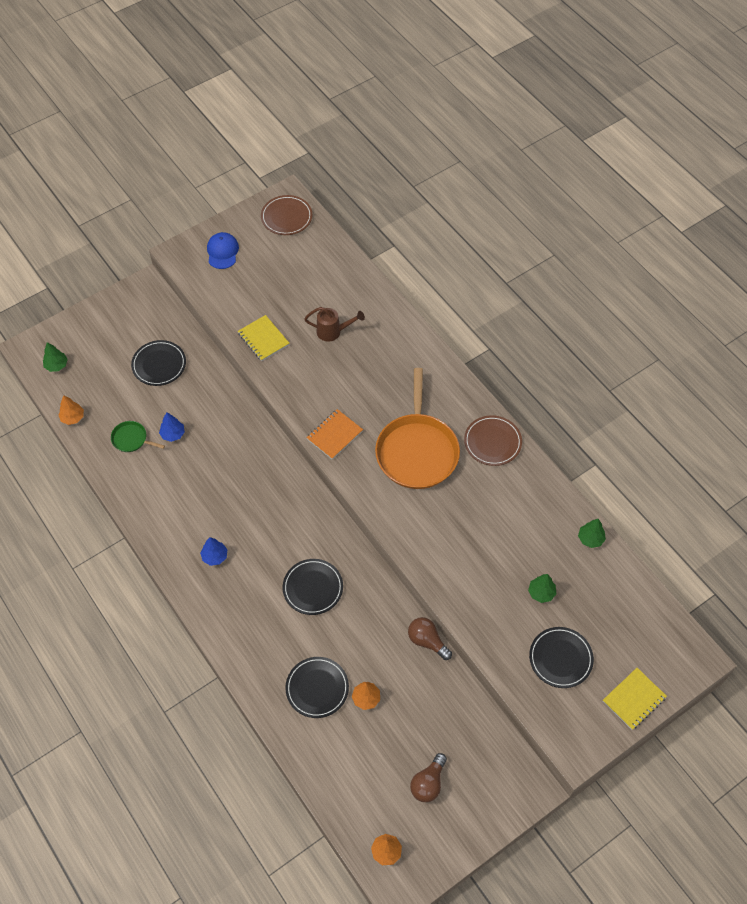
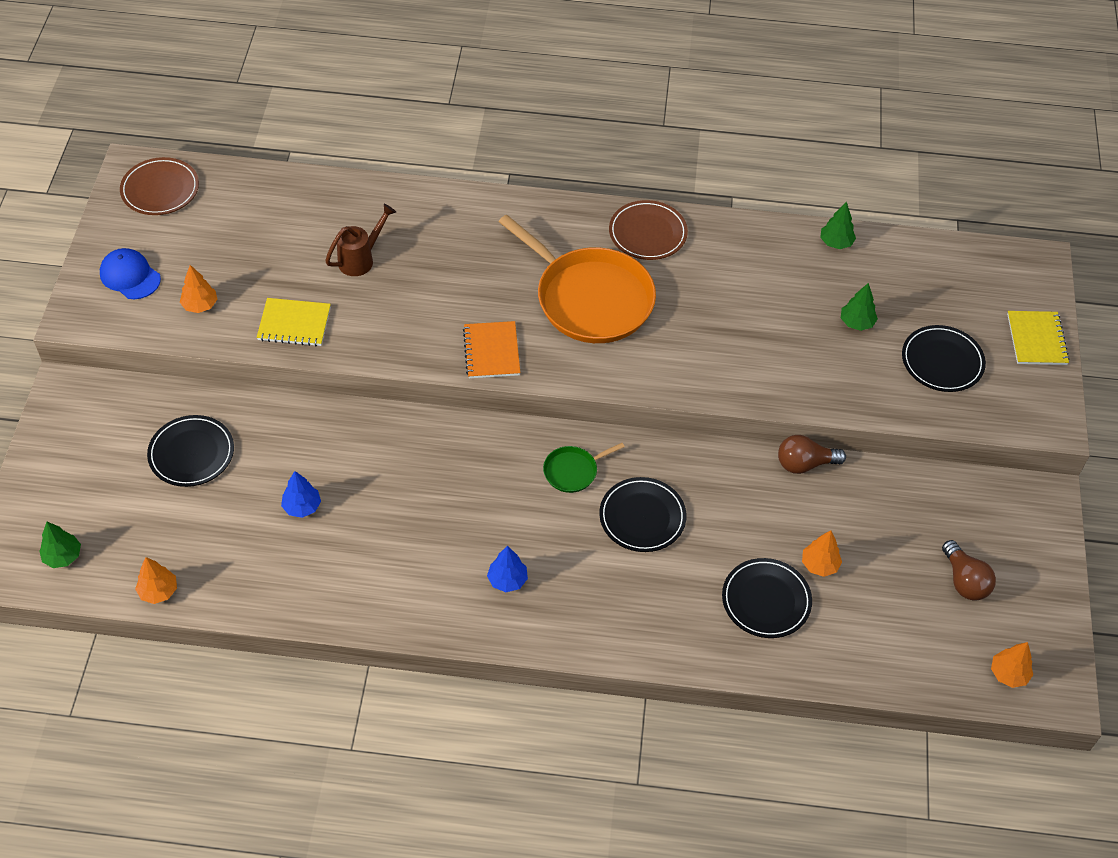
camera: 50 degrees left, 5 degrees down
green pan [111,421,165,452] -> green pan moved to [543,443,625,493]
none -> orange tree [180,265,218,313]

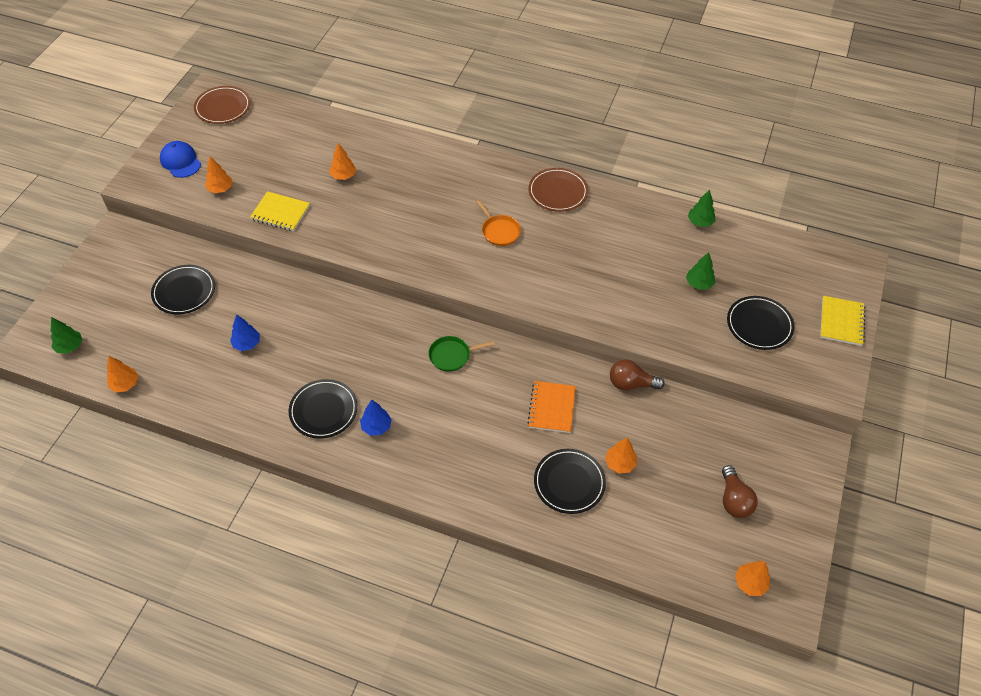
camera: 15 degrees right, 0 degrees up
brown watering can [325,204,396,276] -> orange tree [330,143,356,180]
orange notebook [463,321,520,378] -> orange notebook moved to [527,381,576,433]
orange pan [499,215,656,343] -> orange pan [476,200,521,246], size x0.44
black plate [599,477,687,552] -> black plate moved to [289,379,358,439]

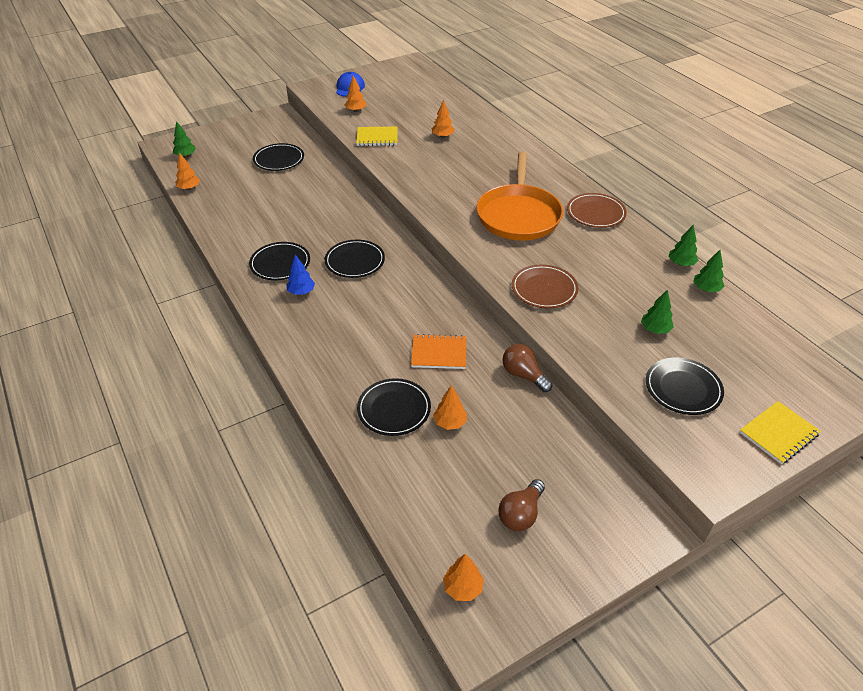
camera: 40 degrees right, 10 degrees down
brown plate [194,86,251,124] -> brown plate moved to [512,265,578,309]
blue tree [230,314,260,351] -> none
yellow notebook [250,191,310,231] -> yellow notebook turned 60 degrees counterclockwise [356,127,398,146]
green pan [428,336,495,372] -> none
orange pan [476,200,521,246] -> orange pan [477,152,563,241], size x2.29
orange notebook [527,381,576,433] -> orange notebook turned 45 degrees clockwise [411,334,466,369]
none -> black plate [325,240,385,278]
none -> green tree [669,225,698,266]

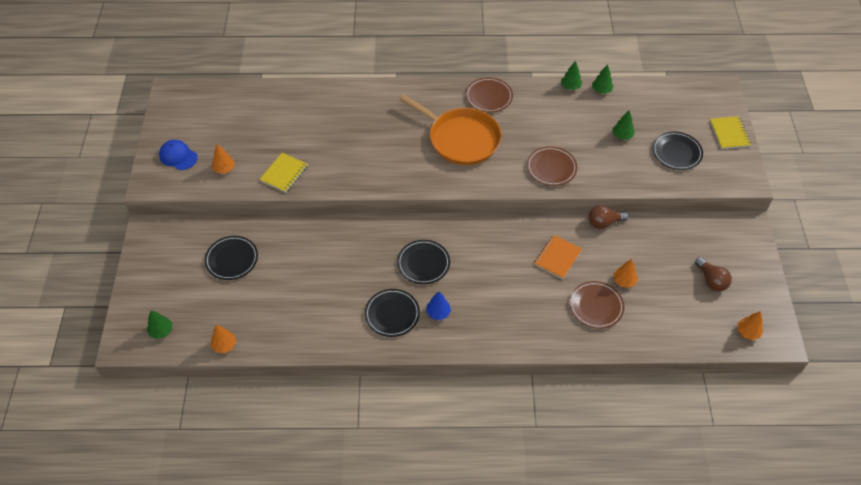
camera: 60 degrees left, 10 degrees up
black plate [357,378,431,436] -> brown plate [569,281,624,329]
orange tree [432,100,455,138] -> none

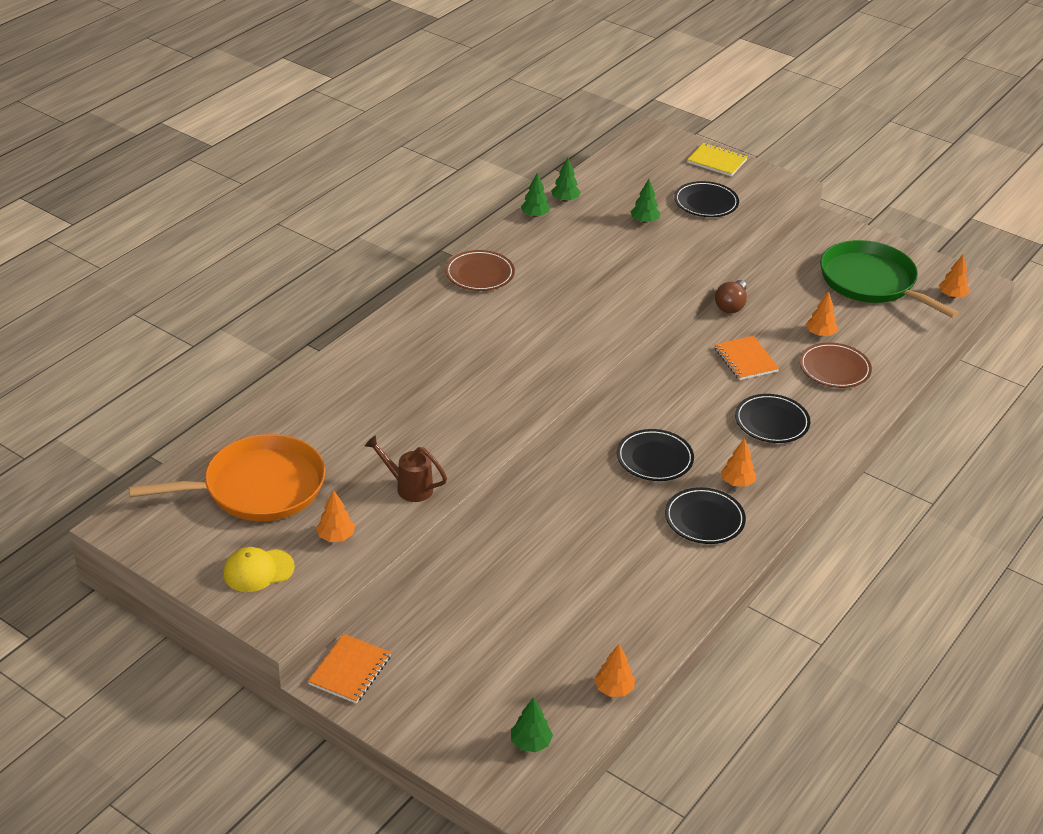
camera: 55 degrees left, 15 degrees down
blue cap [159,140,198,170] -> yellow cap [223,547,295,592]
black plate [205,236,258,280] -> black plate moved to [735,394,810,443]
yellow notebook [259,153,308,193] -> brown watering can [365,435,447,502]
orange pan [400,94,502,165] -> orange pan moved to [129,434,325,521]
blue tree [426,291,451,320] -> orange tree [721,438,756,487]
brown plate [527,146,577,186] -> none
brown light bulb [695,257,732,291] -> green pan [820,240,959,318]
none -> orange notebook [308,634,391,704]

